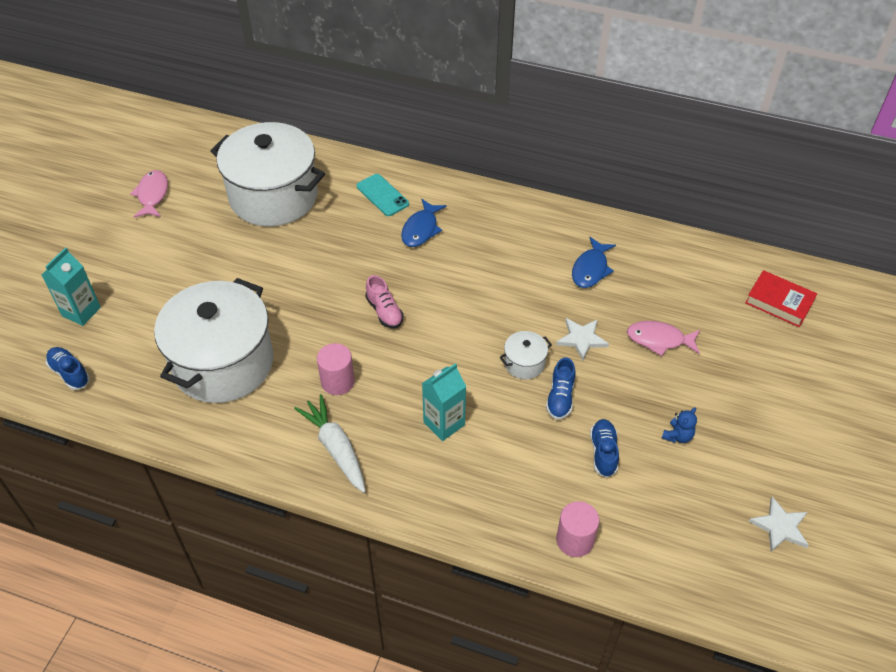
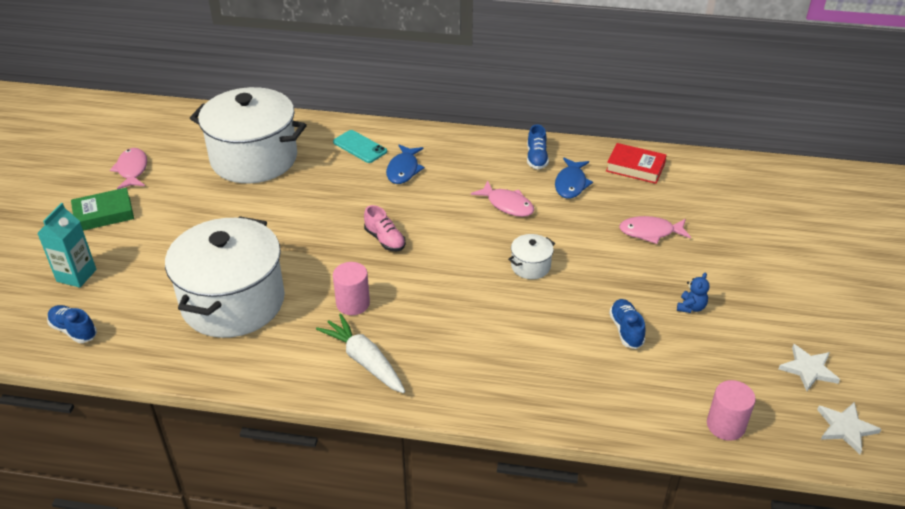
camera: 10 degrees left, 10 degrees down
turquoise carton [422,363,466,441] -> none
blue shoe [546,357,575,420] -> blue shoe moved to [527,124,549,169]
white star [556,318,609,361] -> white star moved to [817,402,881,454]
pink cylinder [556,501,599,557] -> pink cylinder moved to [707,380,756,441]
red book [745,270,817,327] -> red book moved to [606,143,667,184]
none -> green book [71,188,134,231]
none -> pink fish [471,181,534,217]

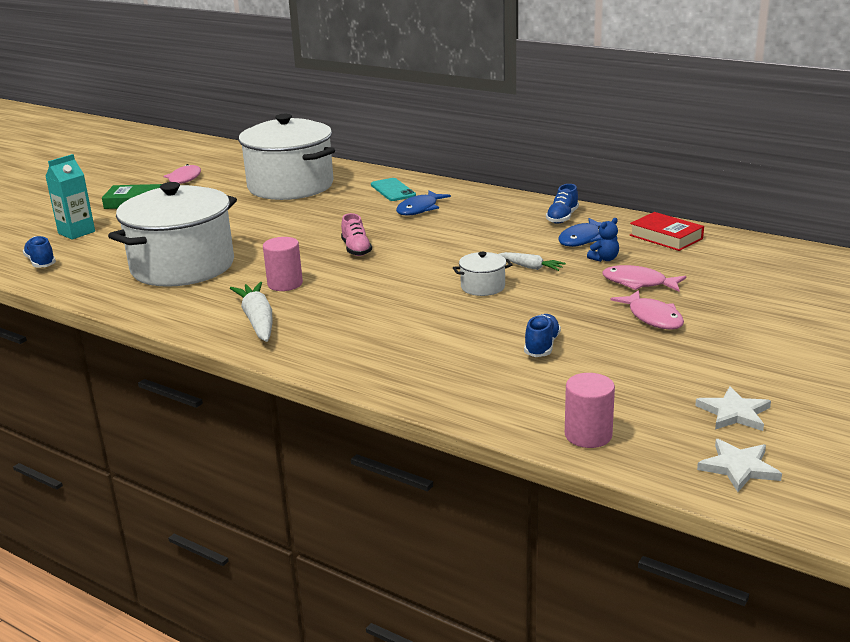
camera: 25 degrees right, 15 degrees down
pink fish [471,181,534,217] -> pink fish moved to [610,290,684,330]
blue teddy bear [677,272,710,313] -> blue teddy bear moved to [587,218,619,262]
none -> white carrot [499,252,566,271]

